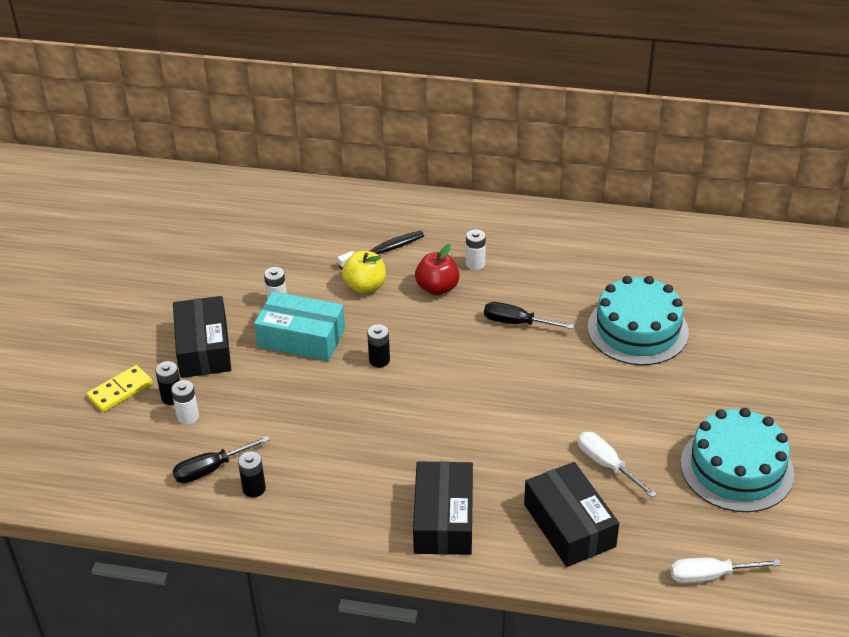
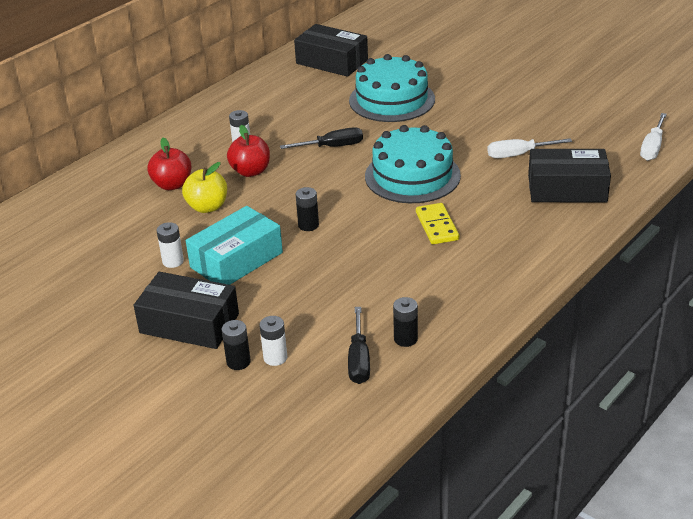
camera: 60 degrees left, 5 degrees down
yellow domino [87,365,153,412] -> yellow domino moved to [416,203,459,244]
black toothbrush [338,231,424,269] -> red apple [148,137,191,190]
black box [413,461,473,555] -> black box moved to [294,24,368,77]
black screwdriver [484,302,574,329] -> black screwdriver turned 150 degrees counterclockwise [280,127,363,149]
turquoise cake [680,408,794,512] -> turquoise cake moved to [365,125,461,203]

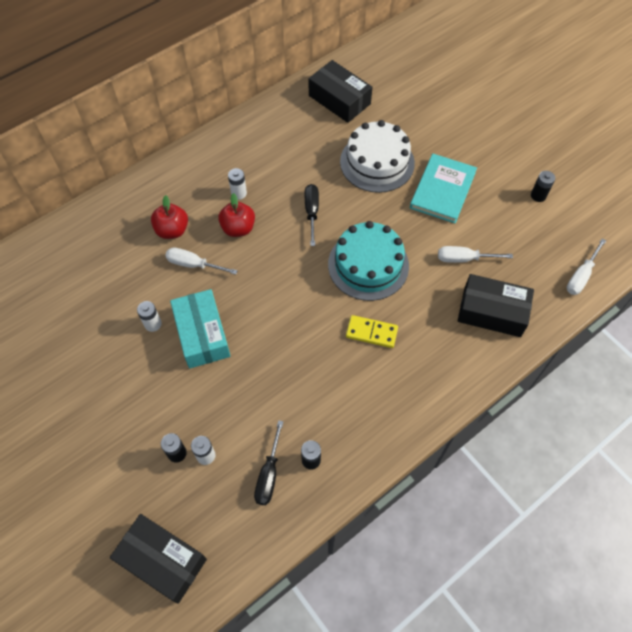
camera: 10 degrees right, 25 degrees up
black box [134,272,239,349] -> black box moved to [110,514,207,604]
yellow apple [182,162,227,213] -> white screwdriver [165,247,238,275]
turquoise box [186,206,283,285] -> turquoise box turned 75 degrees counterclockwise [170,289,230,368]
black screwdriver [280,127,363,149] -> black screwdriver turned 90 degrees counterclockwise [305,184,319,246]
black battery [296,187,319,231] -> black battery moved to [531,171,555,202]
turquoise cake [349,54,435,122] -> white cake [340,120,415,193]
yellow domino [416,203,459,244] -> yellow domino turned 75 degrees counterclockwise [346,315,398,348]
none -> turquoise book [410,154,477,224]

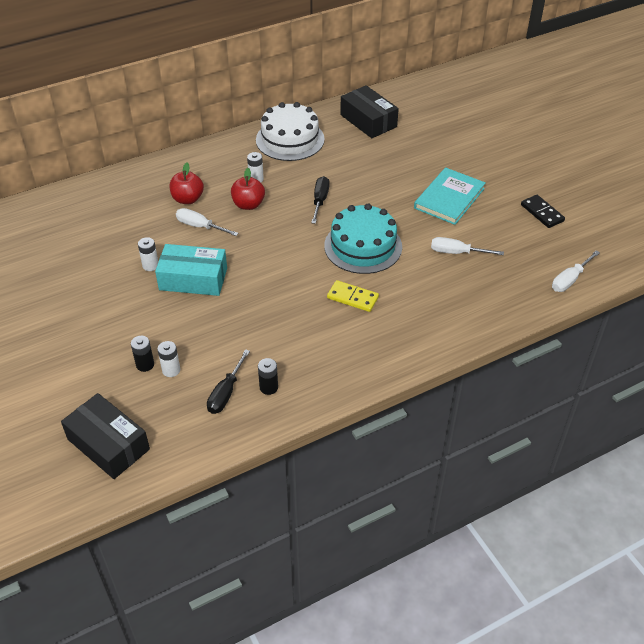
camera: 10 degrees right, 15 degrees down
turquoise box [170,289,230,368] -> turquoise box turned 75 degrees counterclockwise [155,244,227,296]
white cake [340,120,415,193] -> white cake moved to [256,102,325,161]
black box [458,274,534,337] -> none
black battery [531,171,555,202] -> black domino [521,195,565,228]

